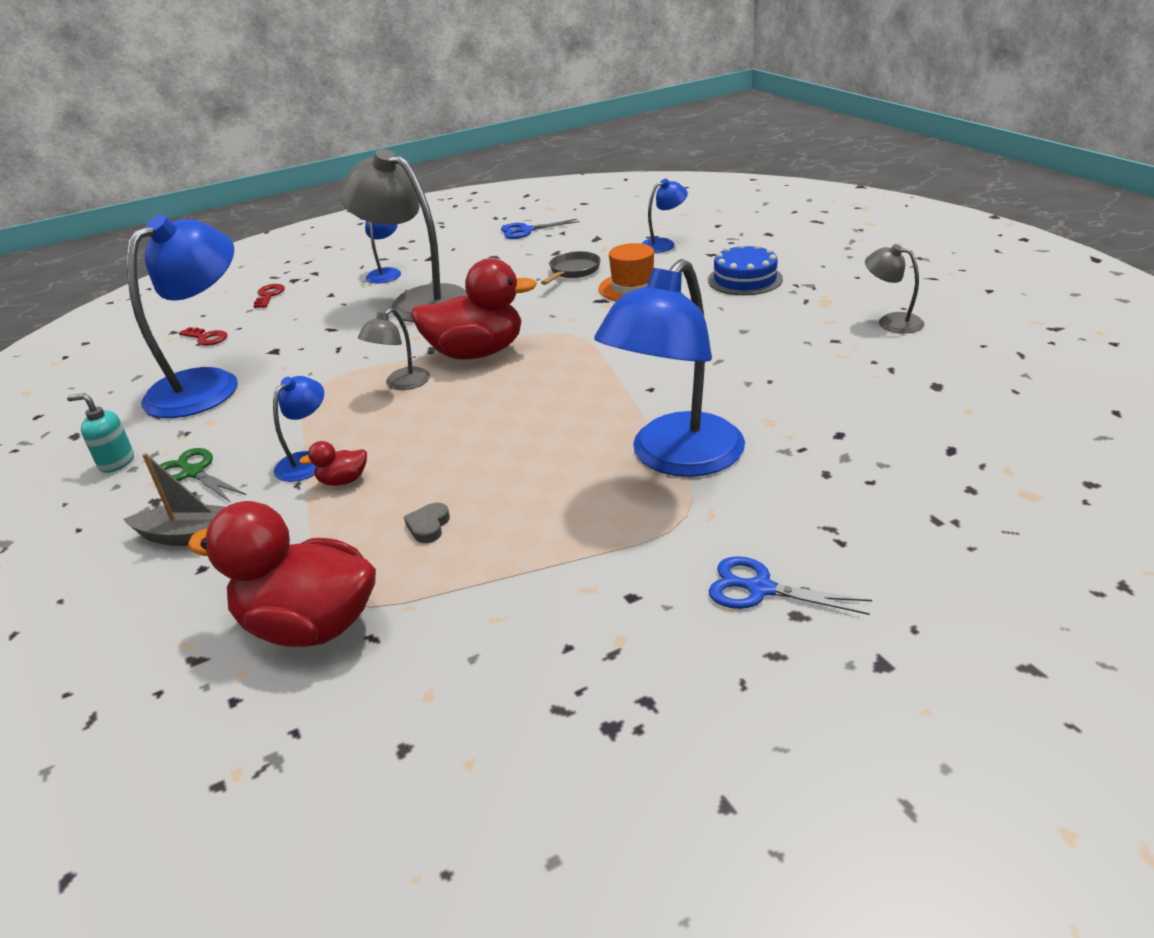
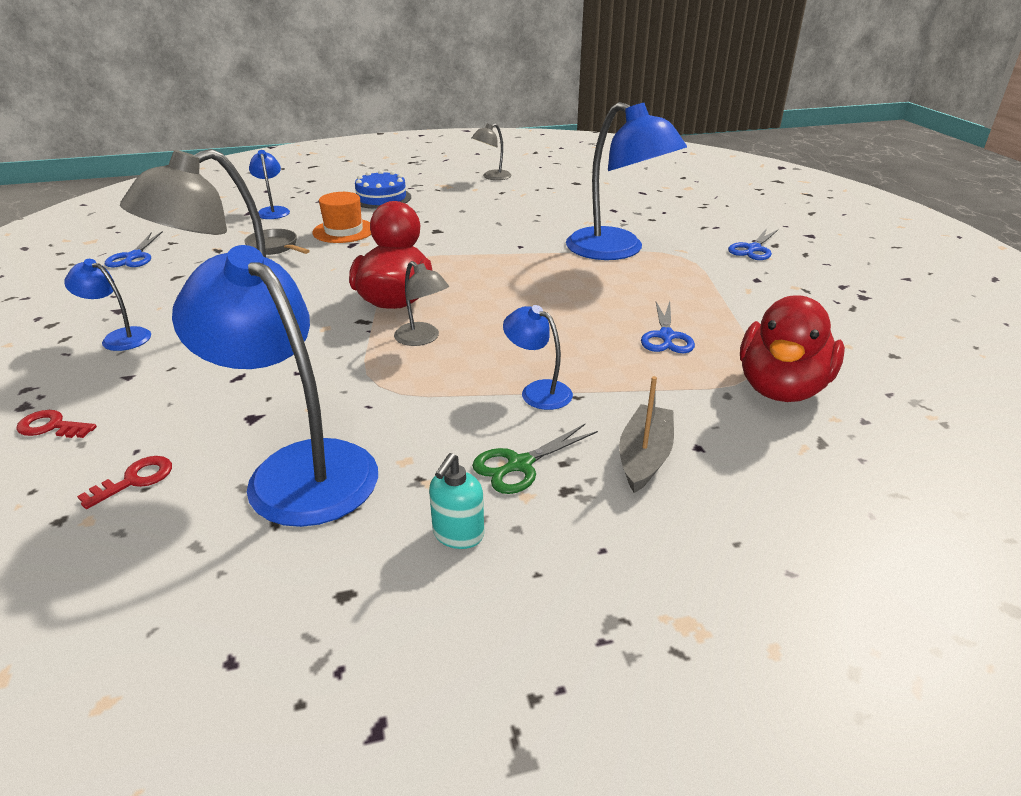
camera: 80 degrees left, 0 degrees up
red duck [299,441,367,486] -> none
grey heart [404,503,450,543] -> blue scissors [641,301,695,353]

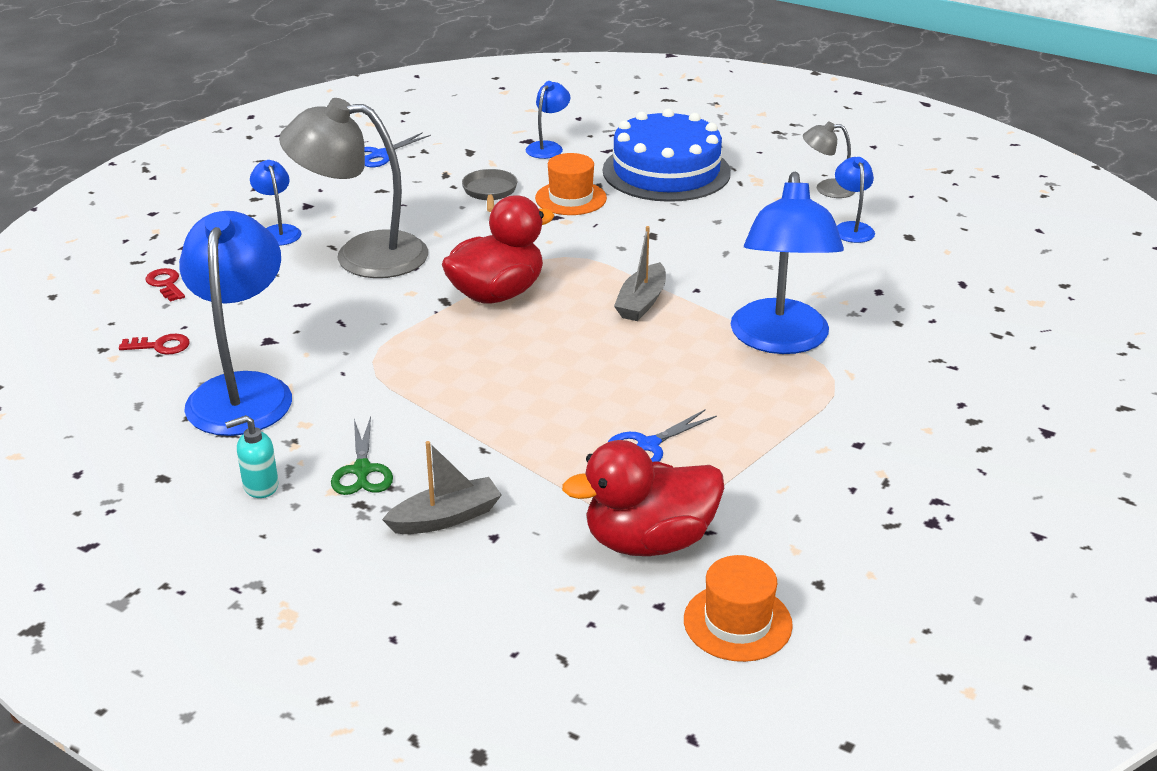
camera: 45 degrees right, 0 degrees up
blue cake [355,170,411,209] -> blue cake [603,108,731,202], size x1.74
grey lamp [394,261,449,346] -> none
green scissors [472,424,598,494] -> green scissors turned 105 degrees counterclockwise [331,417,393,495]
blue lamp [503,305,573,410] -> blue lamp moved to [835,157,875,243]
blue scissors [728,228,778,260] -> none
none -> grey boat [614,226,666,321]
none -> orange hat [684,555,793,662]

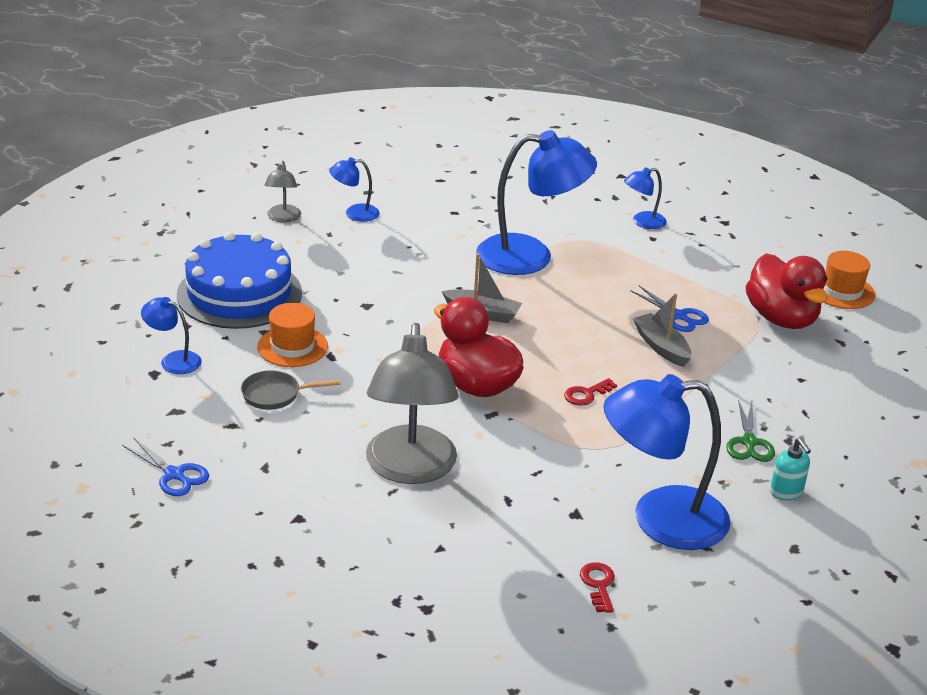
camera: 95 degrees left, 0 degrees up
red key [145,268,185,302] -> red key moved to [564,378,617,406]
blue lamp [250,160,301,246] -> blue lamp moved to [624,167,667,229]
green scissors [331,417,393,495] -> green scissors turned 105 degrees clockwise [726,400,775,462]
grey boat [382,441,502,534] -> grey boat moved to [633,293,692,367]

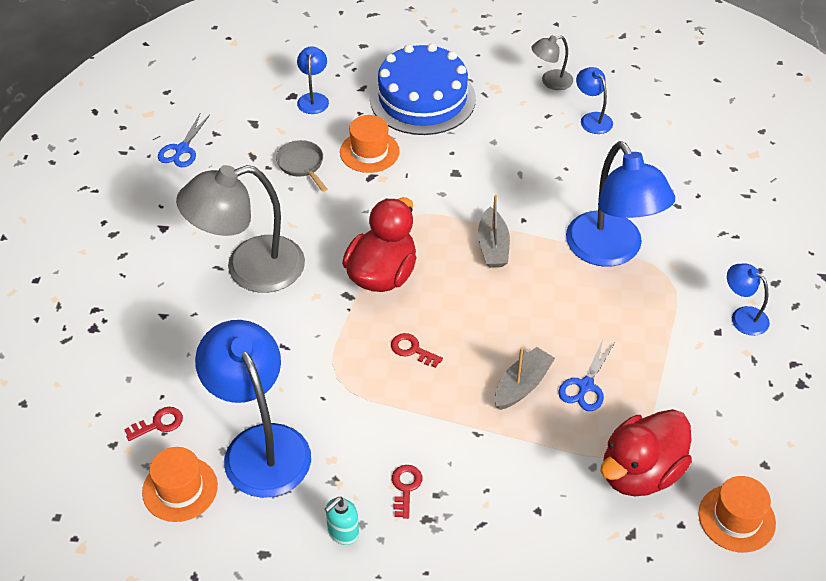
camera: 70 degrees right, 15 degrees up
green scissors [726,400,775,462] -> red key [392,465,422,519]
none -> orange hat [142,447,218,522]

